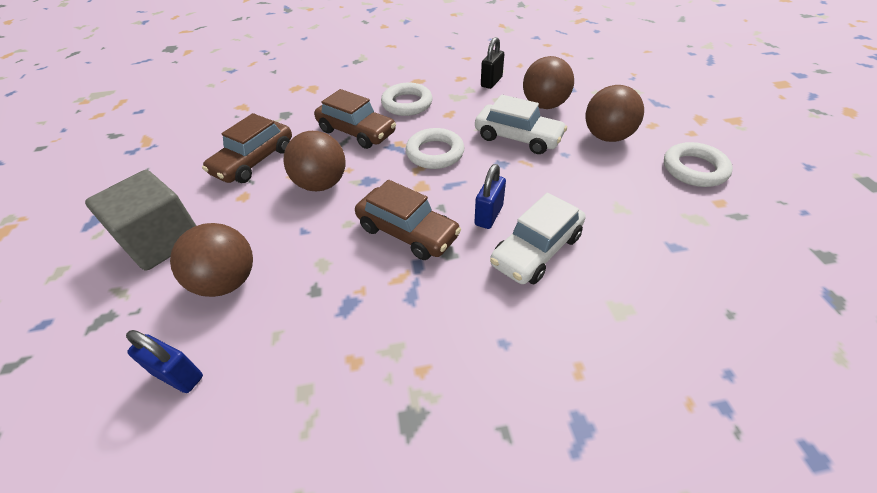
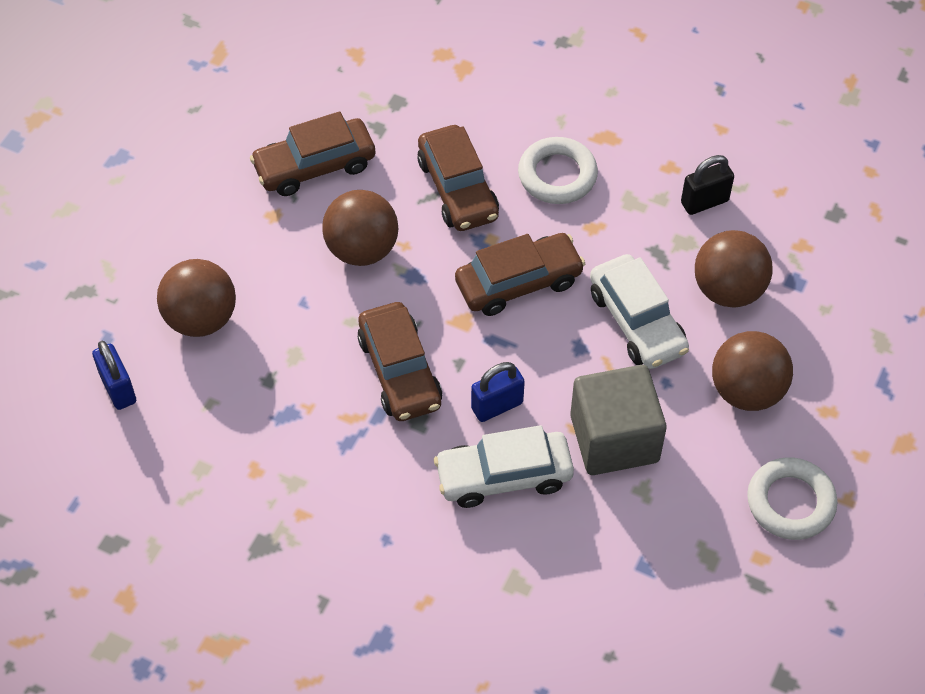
camera: 35 degrees right, 10 degrees up
grey cube [85,170,196,270] -> grey cube moved to [570,365,667,475]
white ring [406,128,464,169] -> brown car [455,233,585,316]

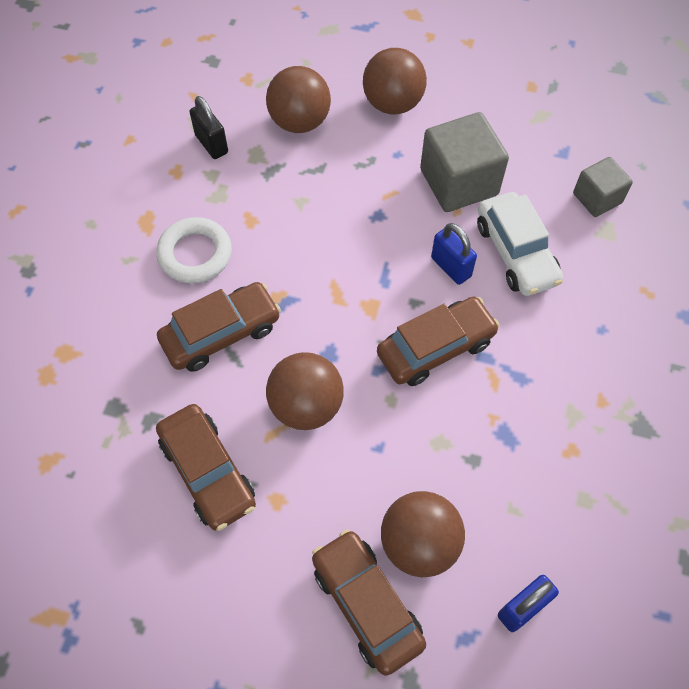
camera: 100 degrees left, 5 degrees up
brown car [455,233,585,316] -> brown car moved to [312,529,426,676]
white car [590,254,689,369] -> none
white ring [747,457,837,540] -> none
none -> grey cube [573,157,633,217]

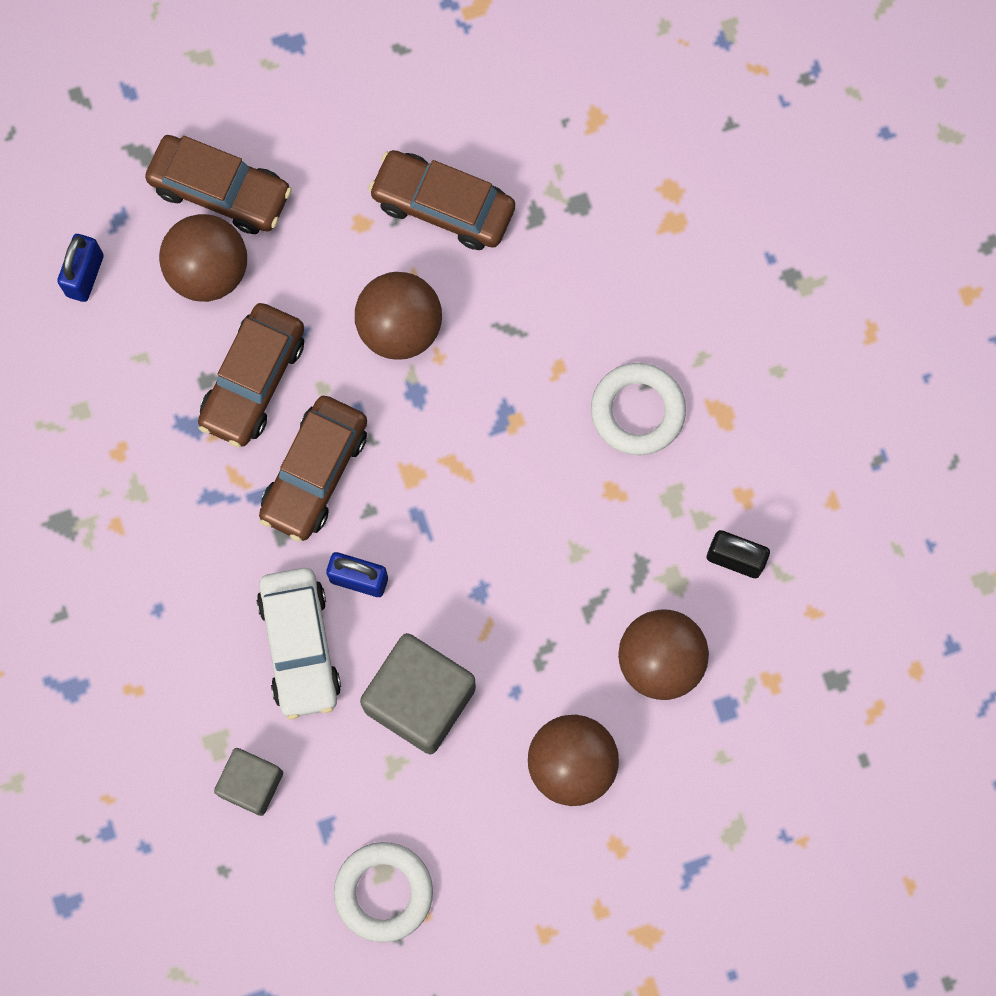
camera: 145 degrees right, 15 degrees up
brown car [157,282,281,372] -> brown car moved to [198,303,304,447]
white car [477,192,563,296] -> white car turned 135 degrees counterclockwise [257,568,341,719]
none -> white ring [334,842,433,943]

